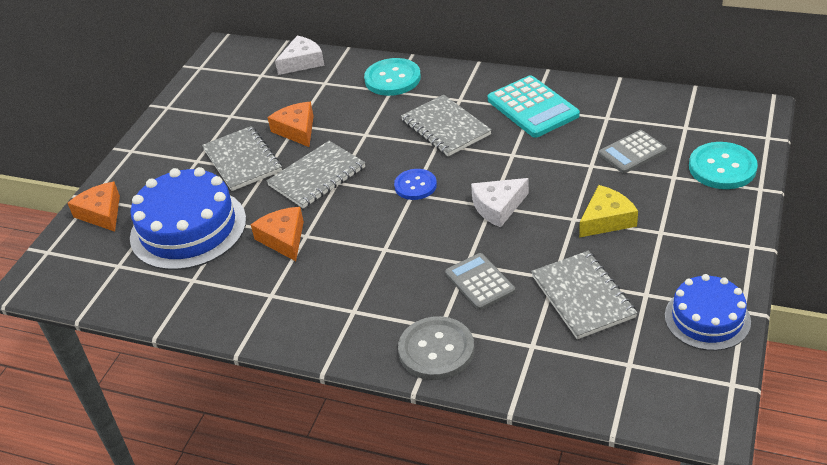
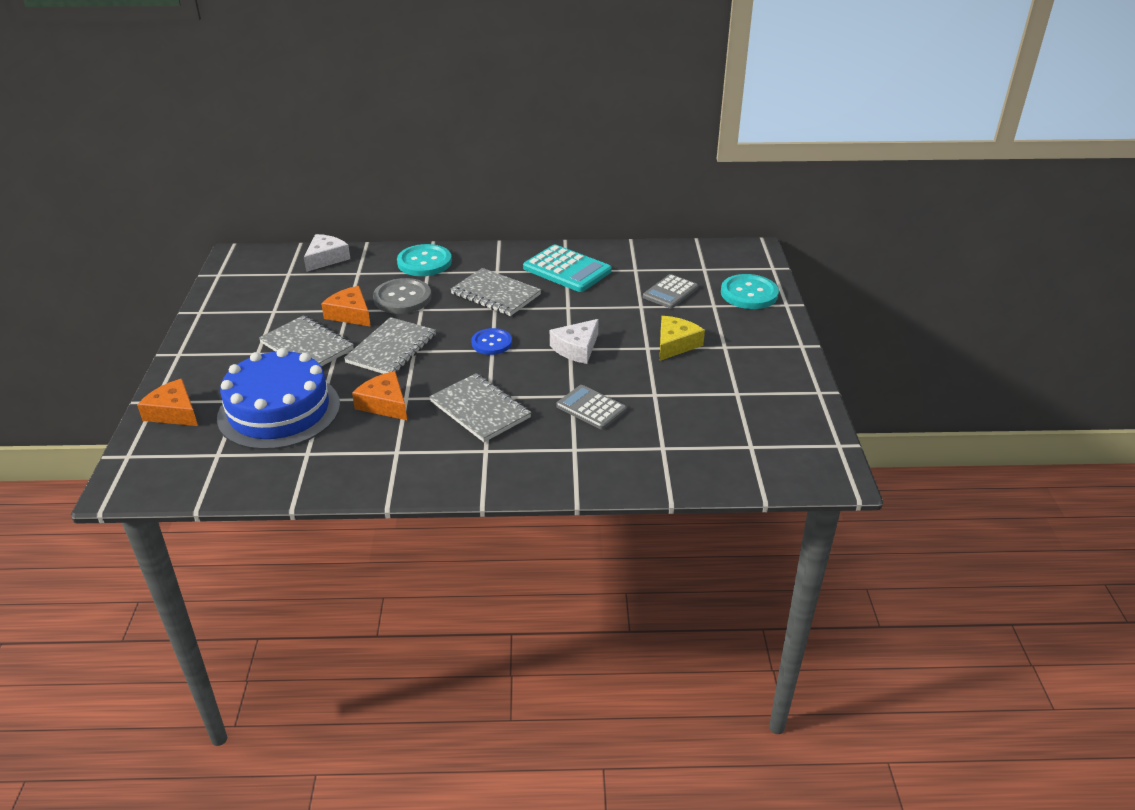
camera: 25 degrees left, 5 degrees down
grey button [398,316,474,380] -> grey button moved to [373,278,431,314]
grey notebook [531,251,637,339] -> grey notebook moved to [429,373,531,442]
blue cake [665,274,751,351] -> none

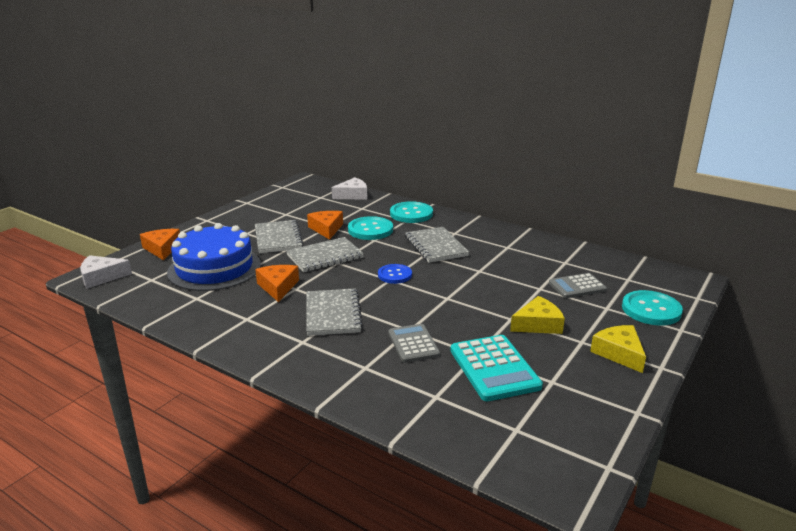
camera: 35 degrees right, 10 degrees down
grey button [373,278,431,314] -> turquoise button [348,216,393,240]
turquoise calculator [523,244,612,292] -> turquoise calculator moved to [450,335,543,401]
white cheese [550,319,599,364] -> white cheese moved to [80,255,132,289]
none -> yellow cheese [590,325,646,373]

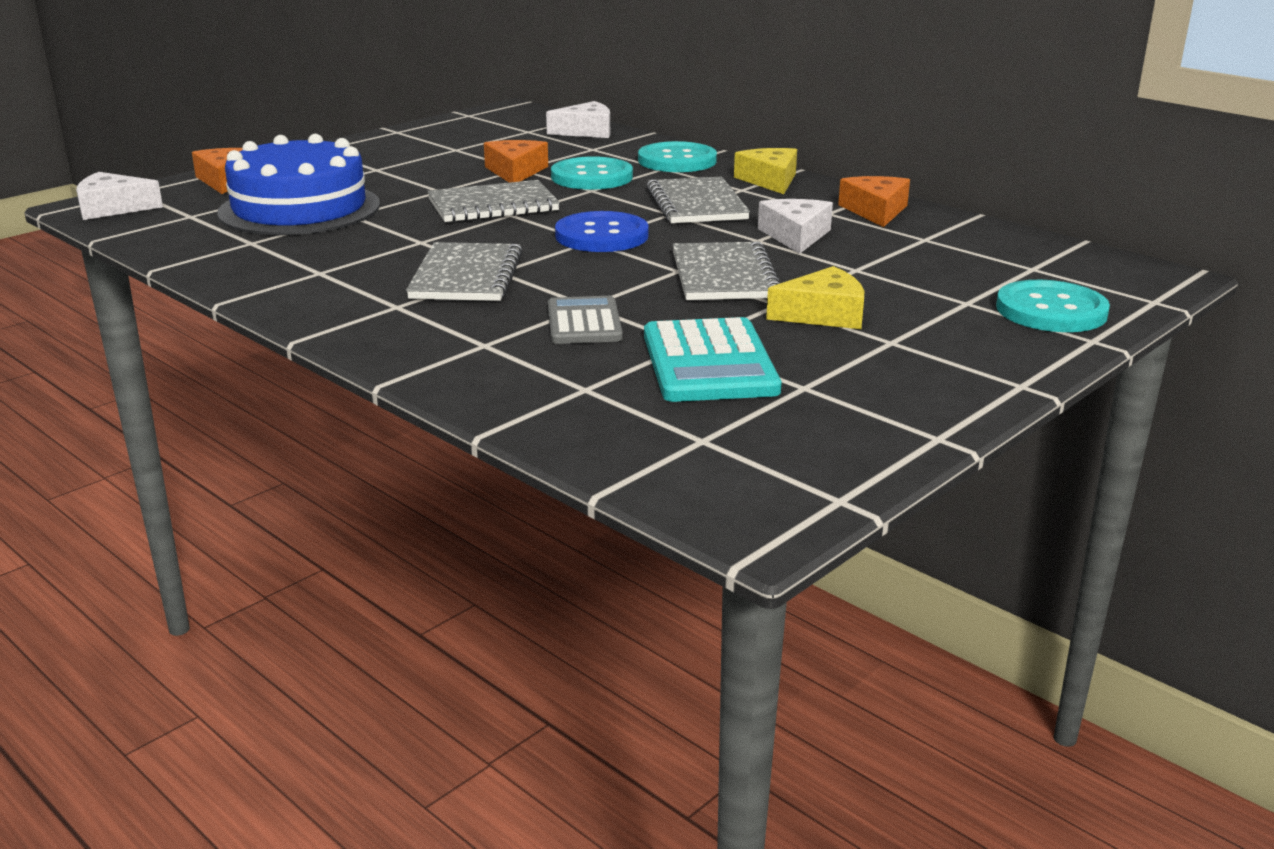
camera: 10 degrees right, 0 degrees up
grey notebook [255,220,303,253] -> grey notebook moved to [672,242,780,300]
orange cheese [255,265,299,302] -> orange cheese moved to [838,176,910,227]
blue button [378,264,412,284] -> blue button [555,211,649,252], size x1.51
grey calculator [549,273,607,298] -> none
yellow cheese [590,325,646,373] -> yellow cheese moved to [734,148,797,194]
none -> white cheese [758,199,833,254]

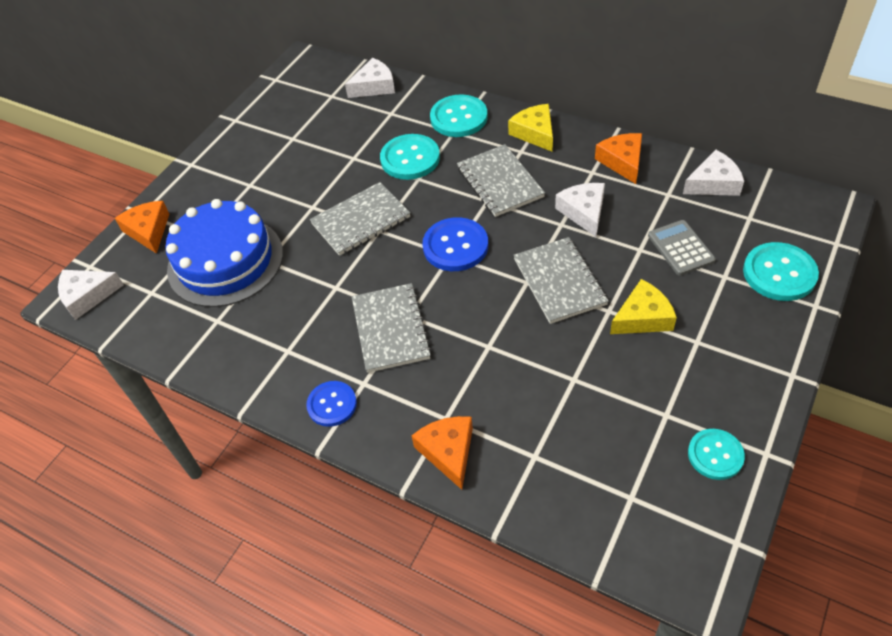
camera: 10 degrees left, 25 degrees up
orange cheese [484,140,548,183] -> orange cheese moved to [412,416,473,490]
grey calculator [548,296,623,344] -> grey calculator moved to [648,220,716,276]
turquoise calculator [644,317,781,402] -> none
none -> blue button [306,381,357,427]
none -> white cheese [683,150,744,196]
none -> turquoise button [688,429,745,480]

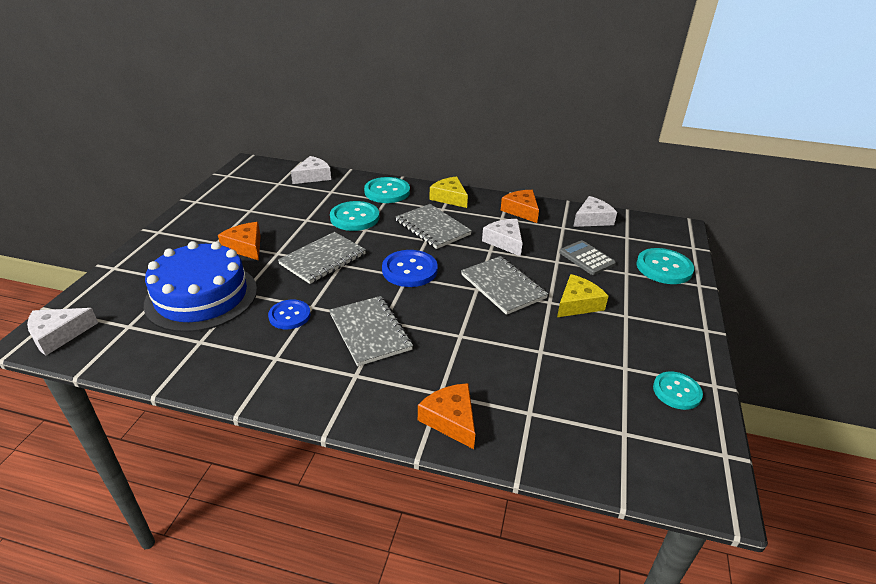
camera: 20 degrees left, 15 degrees down
orange cheese [115,201,169,254] -> orange cheese moved to [218,222,261,261]
blue button [306,381,357,427] -> blue button moved to [268,300,311,329]

